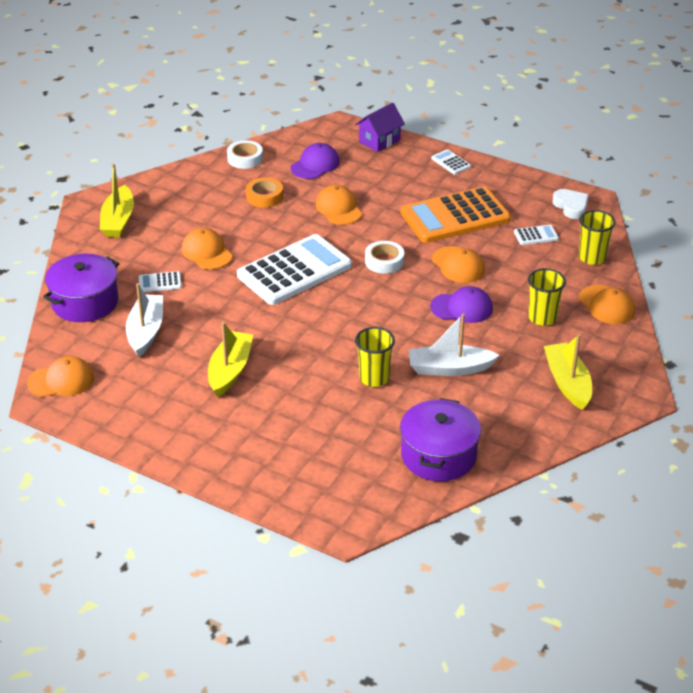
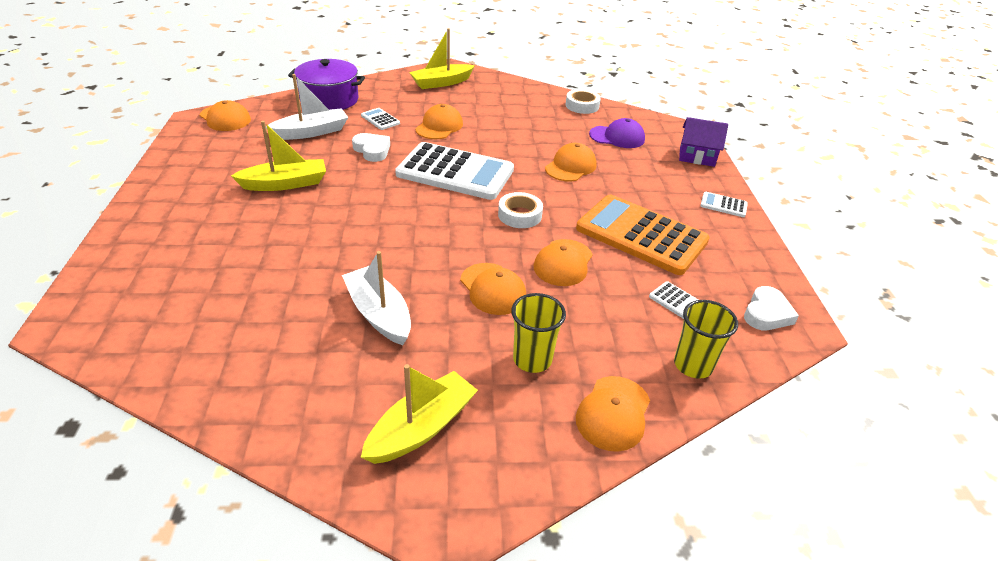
camera: 55 degrees right, 0 degrees up
orange tape [246,178,283,208] -> none
yellow cup [355,327,395,387] -> none
purple pot [400,398,481,481] -> none
purple cap [430,286,493,323] -> orange cap [460,263,526,315]
white calculator [431,149,471,175] -> white calculator turned 90 degrees counterclockwise [700,192,748,217]
none -> white heart [352,133,390,162]

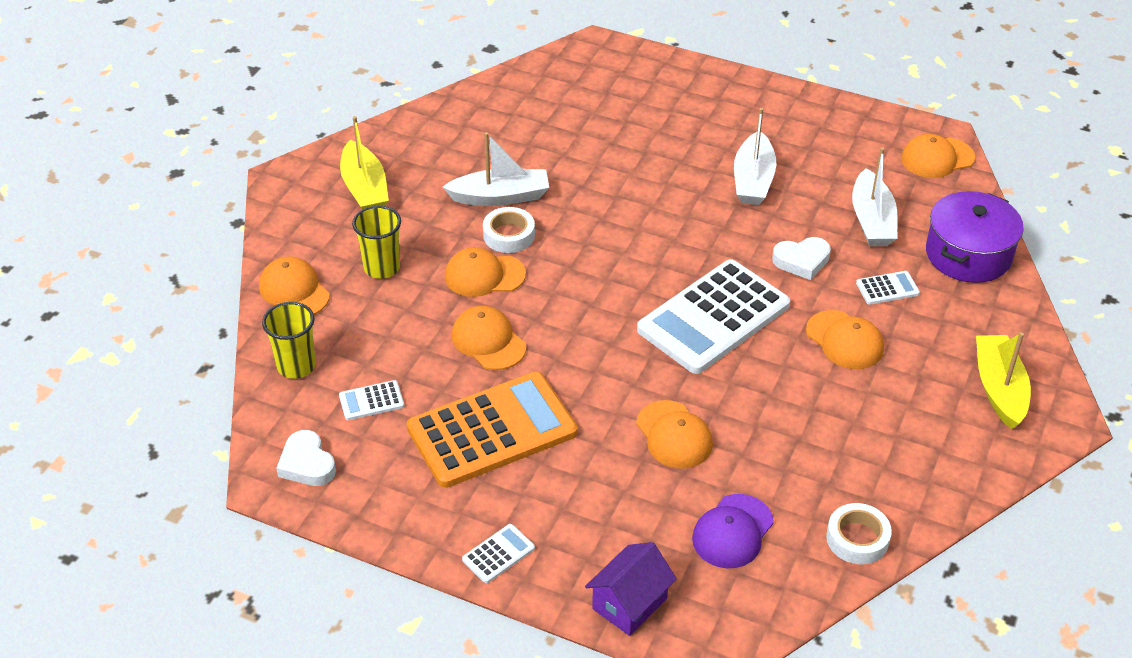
camera: 120 degrees right, 5 degrees up
yellow boat [231,121,326,191] -> white boat [734,108,777,205]
white tape [498,192,543,228] -> white tape moved to [483,207,535,253]

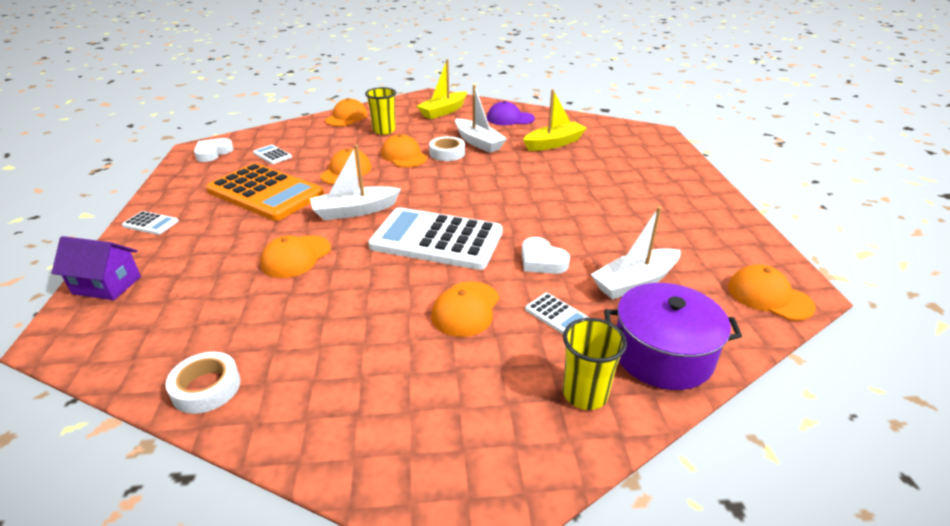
camera: 60 degrees right, 10 degrees down
yellow cup [262,302,316,379] -> yellow cup moved to [563,318,627,410]
purple cap [692,494,774,568] -> purple cap moved to [487,101,535,125]
white boat [734,108,777,205] -> white boat moved to [310,145,401,220]
yellow boat [976,332,1031,429] -> yellow boat moved to [523,89,587,151]

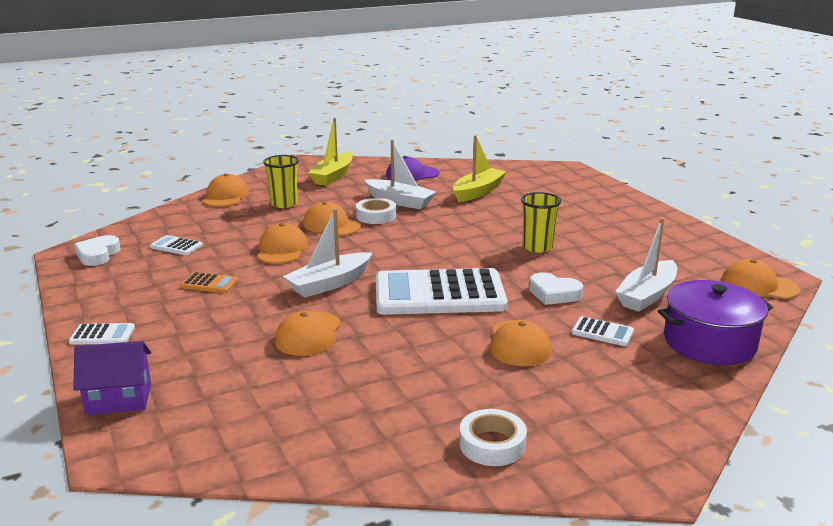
camera: 20 degrees left, 10 degrees down
white tape [165,352,240,414] -> white tape moved to [459,409,527,466]
orange calculator [206,163,324,221] -> orange calculator [180,272,238,293], size x0.40
yellow cup [563,318,627,410] -> yellow cup moved to [521,192,561,253]

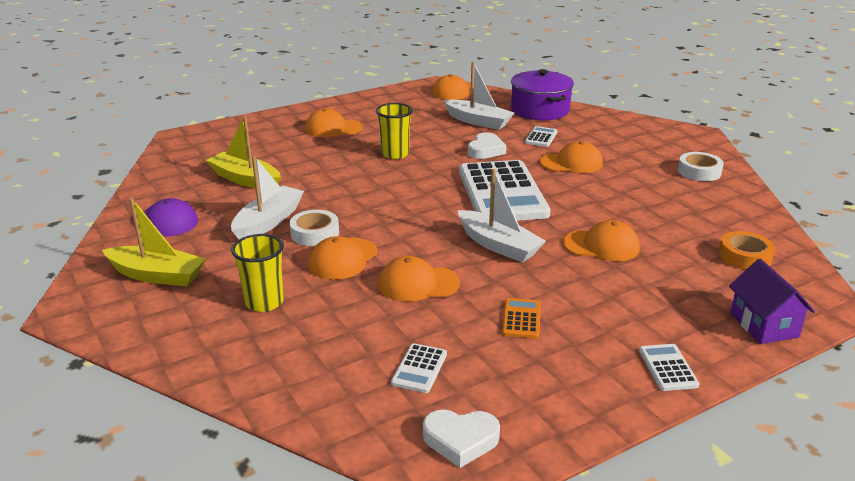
camera: 95 degrees left, 5 degrees up
orange cap [203,173,249,207] -> orange cap moved to [305,108,363,137]
none -> orange tape [718,231,775,270]

